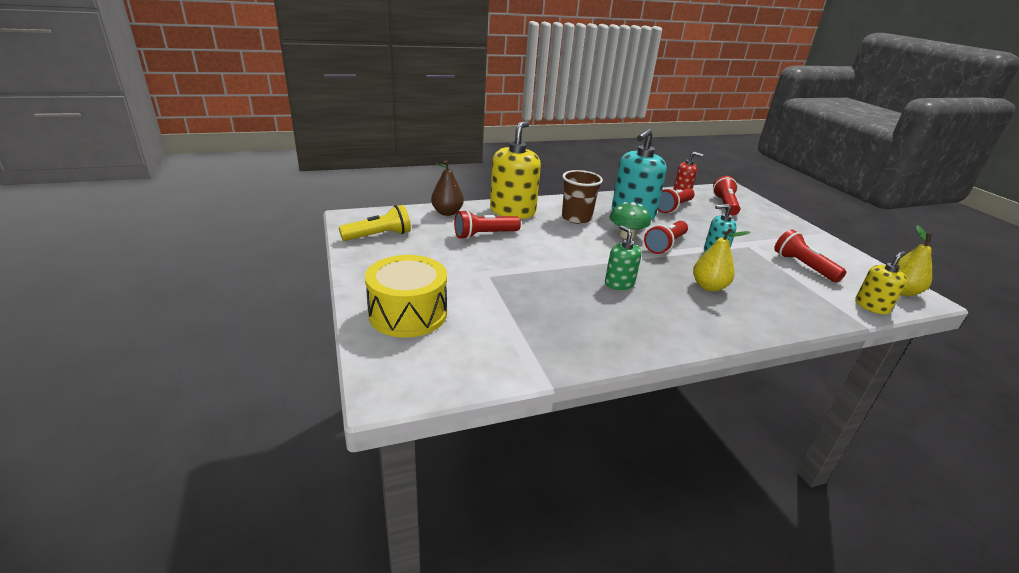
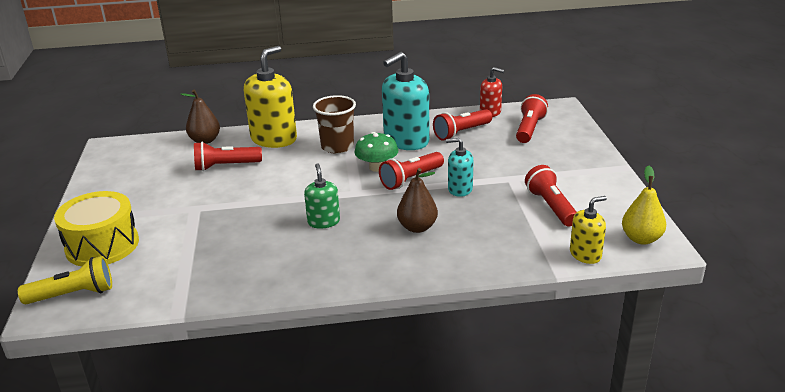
camera: 15 degrees right, 0 degrees up
yellow flashlight [339,205,411,241] -> yellow flashlight moved to [18,256,112,304]
yellow pear [693,228,750,292] -> brown pear [397,168,438,233]

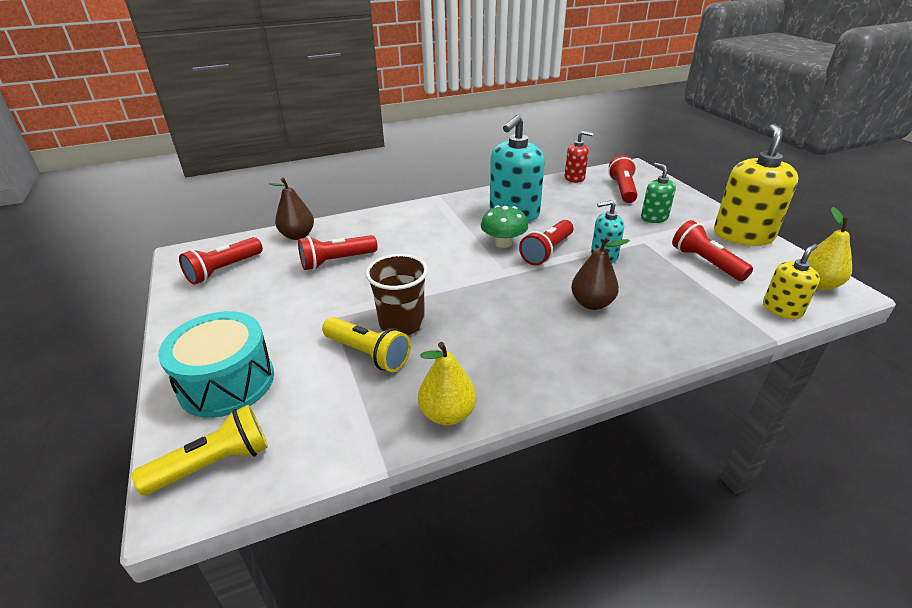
camera: 15 degrees left, 5 degrees up
yellow drum [54,191,139,266] -> turquoise drum [158,311,274,418]
yellow soap dispenser [244,46,297,148] -> yellow soap dispenser moved to [714,124,798,246]
green soap dispenser [304,163,340,229] -> green soap dispenser moved to [641,163,676,223]
brown cup [313,95,356,154] -> brown cup moved to [366,254,428,335]
red flashlight [433,109,492,141] -> red flashlight moved to [179,237,263,285]
none -> yellow flashlight [322,317,411,372]
none -> yellow pear [418,342,476,425]

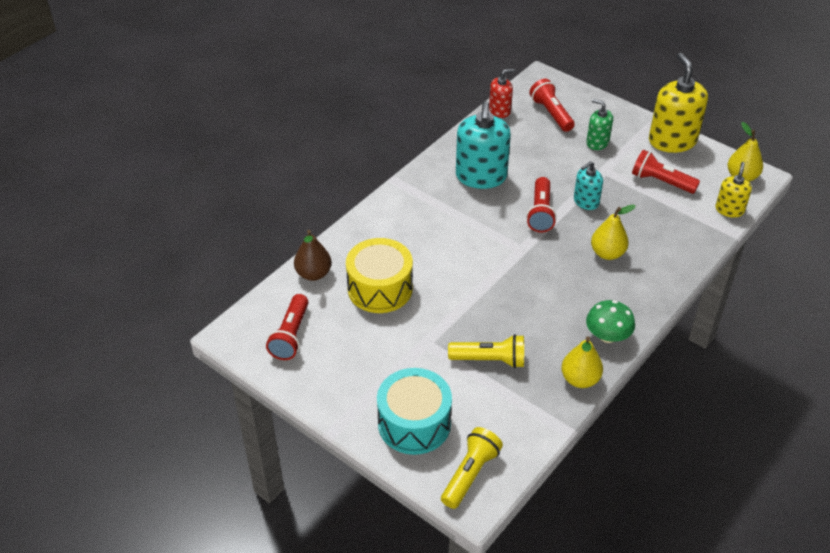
camera: 30 degrees left, 10 degrees up
red flashlight [298,235,377,270] -> yellow drum [346,238,413,313]
brown cup [366,254,428,335] -> none
green mushroom [481,205,528,248] -> green mushroom moved to [586,300,635,343]
brown pear [571,237,630,310] -> yellow pear [591,205,636,260]

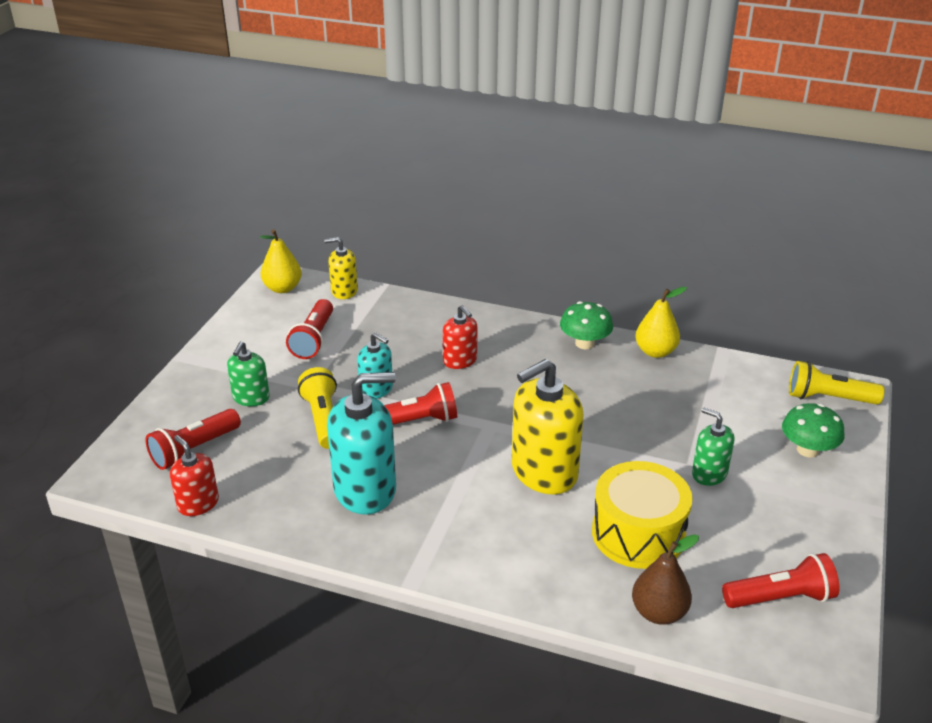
camera: 110 degrees left, 10 degrees down
turquoise drum [377,368,452,455] -> green mushroom [782,403,845,457]
yellow flashlight [448,334,524,368] -> yellow flashlight moved to [298,367,337,449]
yellow pear [591,205,636,260] -> red soap dispenser [443,305,477,369]
yellow soap dispenser [649,53,708,153] -> yellow soap dispenser moved to [512,359,583,495]
none -> green soap dispenser [692,407,734,486]

